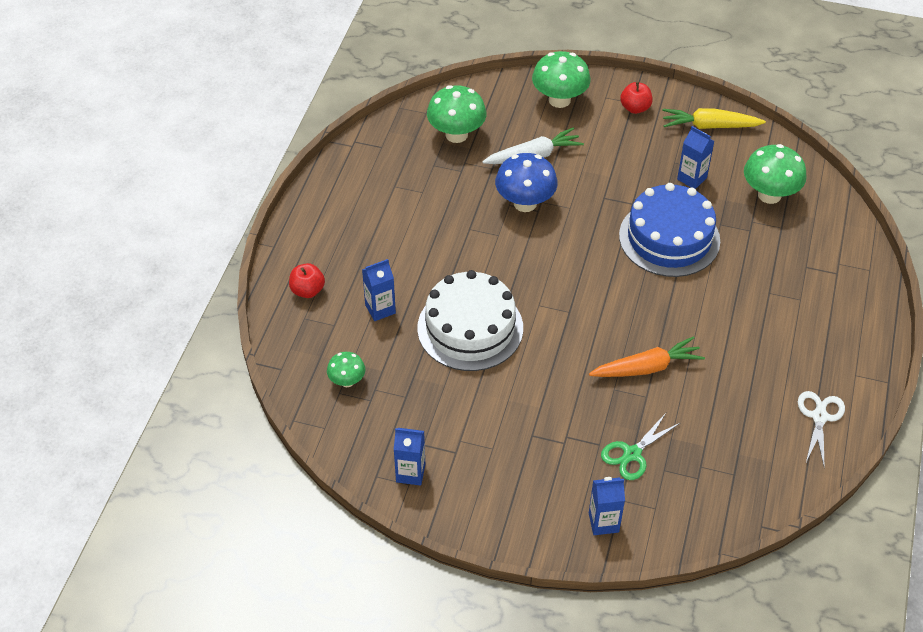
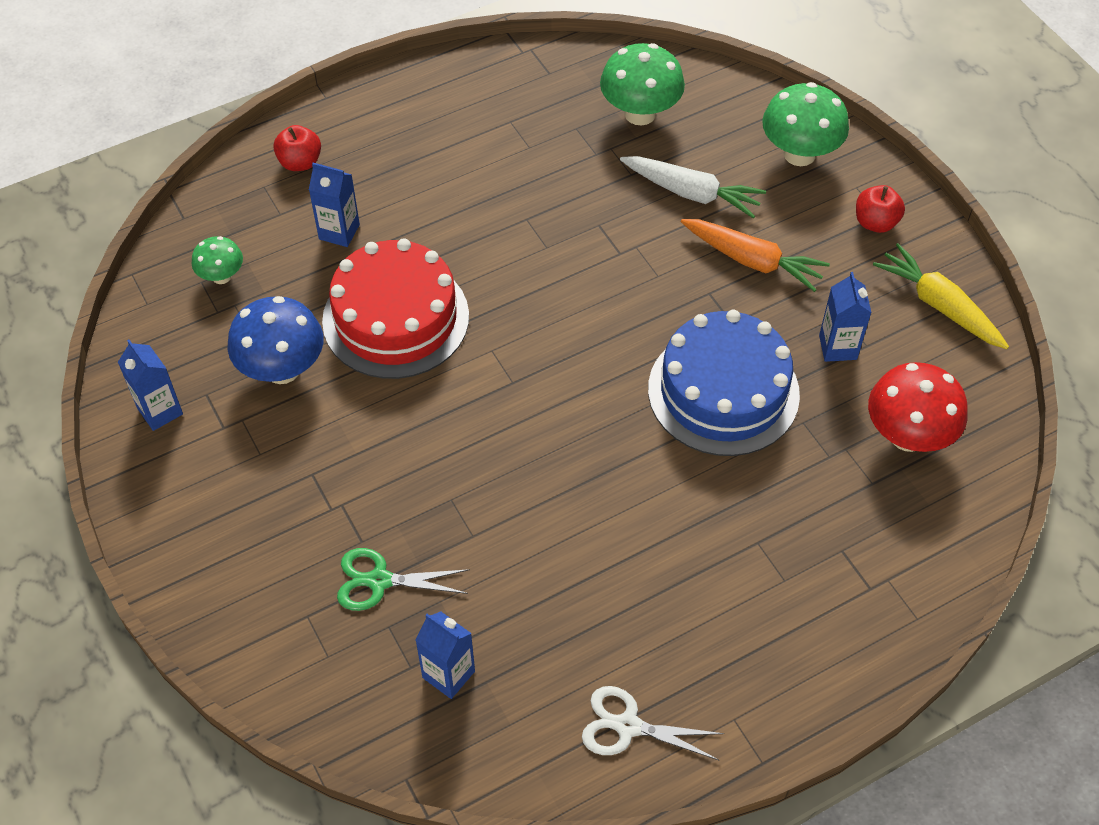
camera: 45 degrees right, 5 degrees up
white cake [417,270,523,371] -> red cake [322,238,469,379]
blue mushroom [495,153,558,212] -> blue mushroom moved to [228,296,323,384]
orange carrot [589,336,705,377] -> orange carrot moved to [681,219,830,292]
blue carton [589,477,625,535] -> blue carton moved to [415,611,475,699]
green mushroom [744,144,807,204] -> red mushroom [868,362,968,452]
white scissors [798,391,845,468] -> white scissors turned 135 degrees counterclockwise [582,686,724,760]

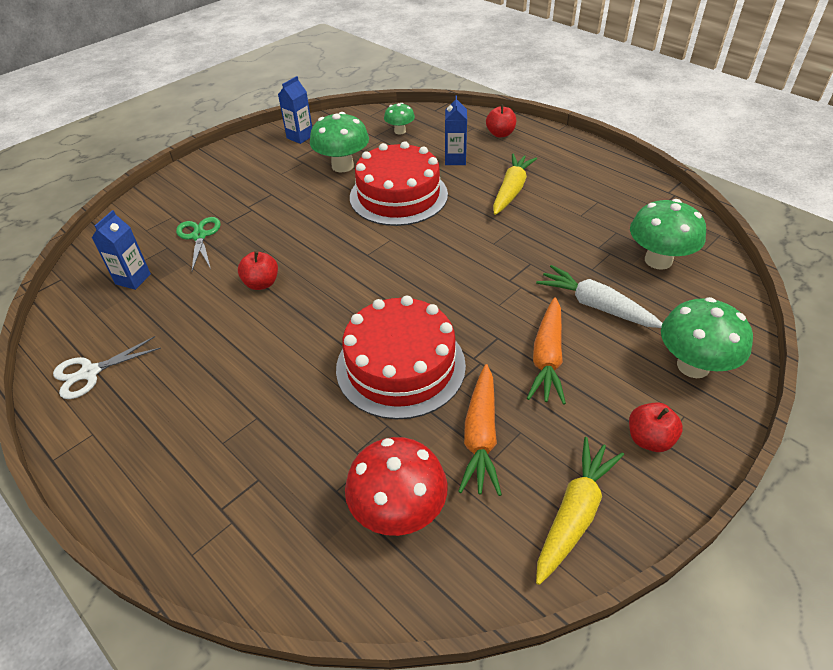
camera: 75 degrees right, 10 degrees down
blue mushroom [228,296,323,384] -> green mushroom [310,112,369,172]
white scissors [582,686,724,760] -> white scissors turned 120 degrees counterclockwise [53,336,161,399]
white carrot [620,156,766,218] -> white carrot turned 120 degrees clockwise [536,265,663,328]
blue cake [648,310,800,456] -> red cake [336,296,466,420]
blue carton [819,272,872,362] -> orange carrot [458,364,502,496]
none -> red apple [238,251,278,290]
none -> yellow carrot [493,153,537,215]

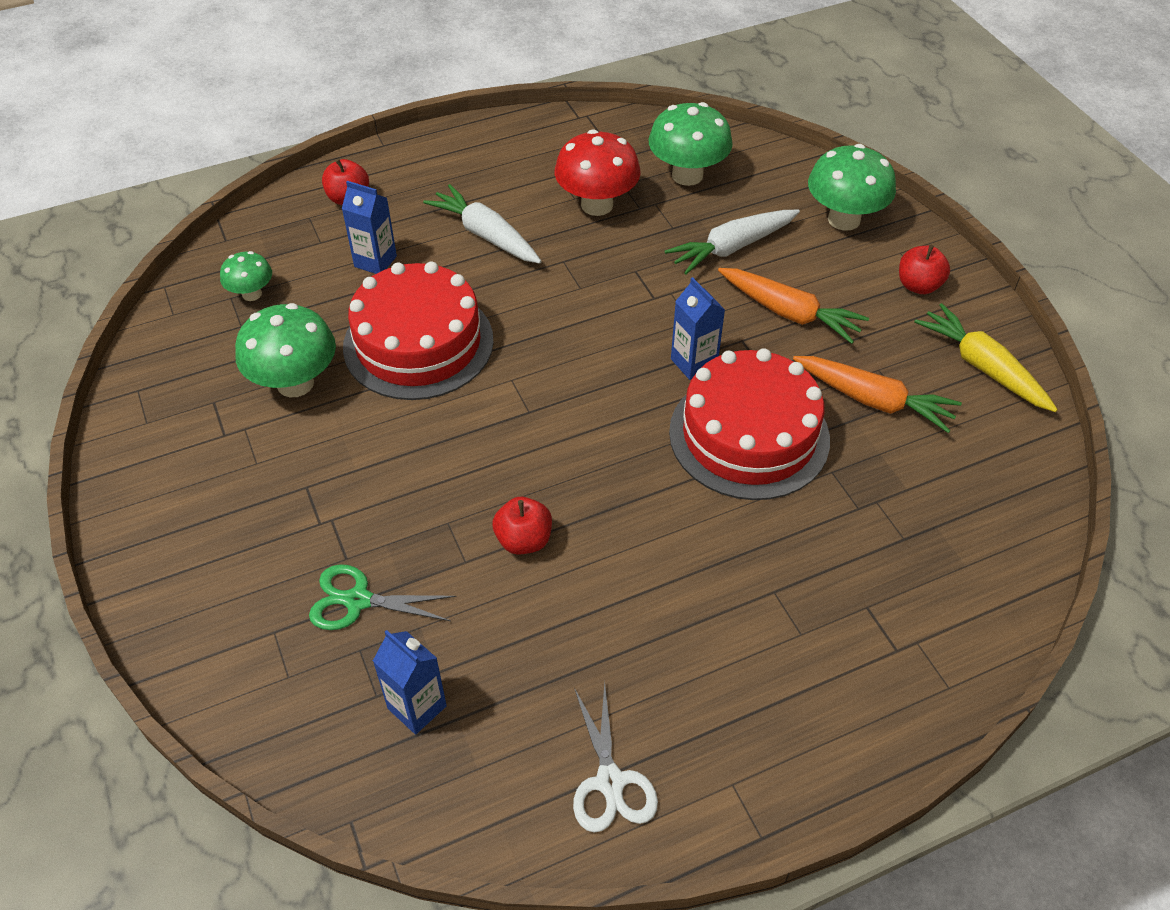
camera: 70 degrees left, 5 degrees up
blue carton [278,76,312,144] -> blue carton moved to [671,277,725,380]
red mushroom [345,437,448,536] -> red mushroom moved to [555,129,641,216]
yellow carrot [493,153,537,215] -> white carrot [423,184,542,264]

